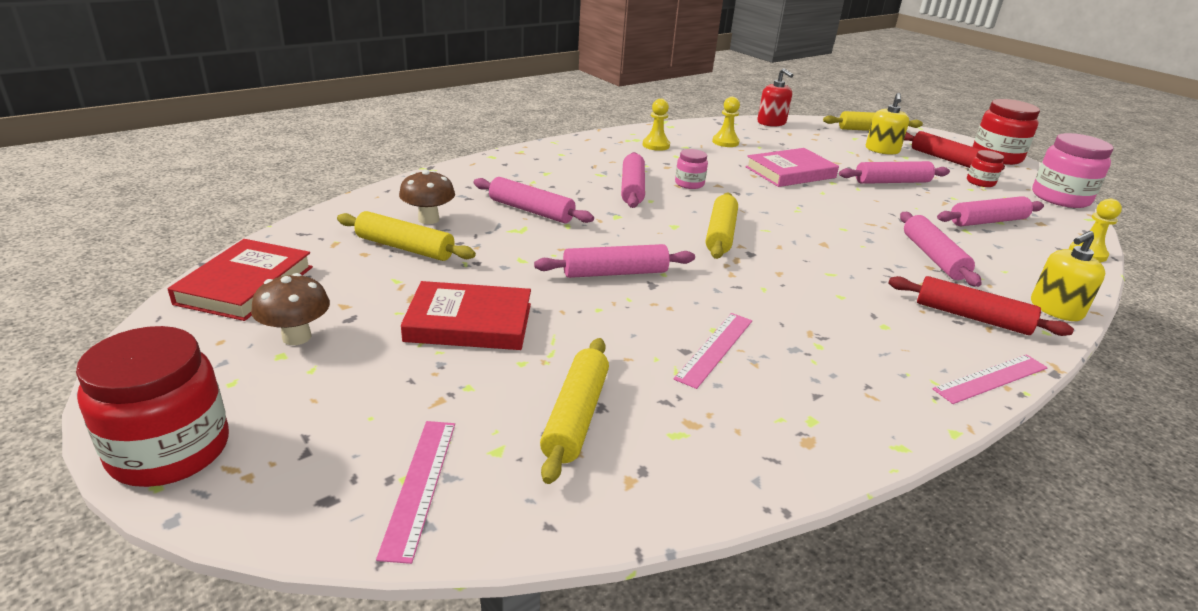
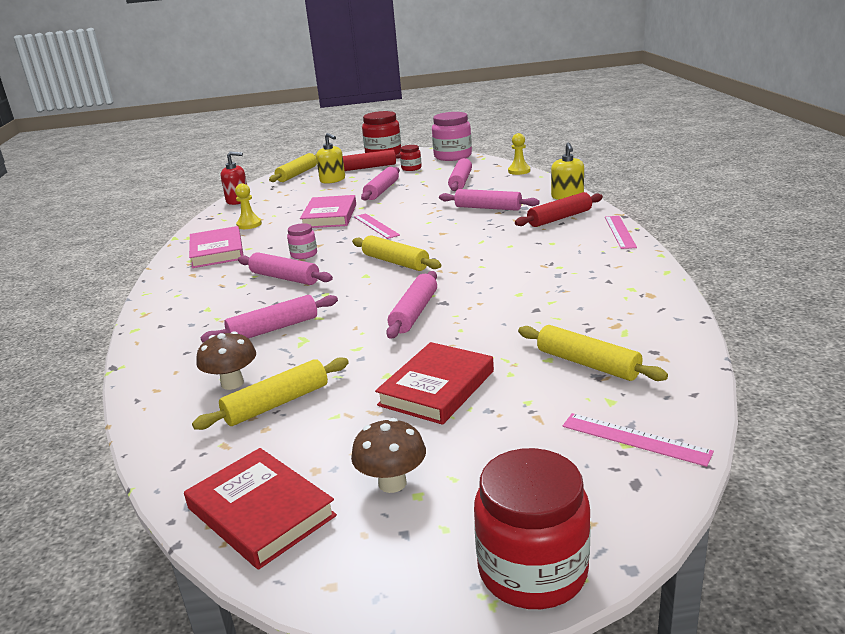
camera: 55 degrees left, 5 degrees down
yellow pawn [643,98,670,151] -> pink book [189,226,244,268]
pink ruler [674,313,752,389] -> pink ruler moved to [354,213,400,239]

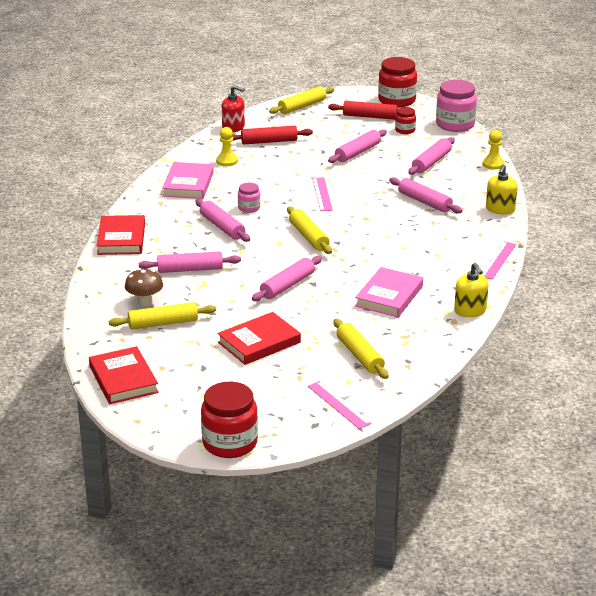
camera: 20 degrees right, 5 degrees up
pink book [300,195,356,228] -> pink book moved to [355,267,423,317]
yellow soap dispenser [316,133,345,184] -> yellow soap dispenser moved to [454,263,488,317]
brown mushroom [351,418,426,493] -> none
red rolling pin [515,192,603,227] -> red rolling pin moved to [232,126,313,144]
none -> red book [96,215,145,255]

